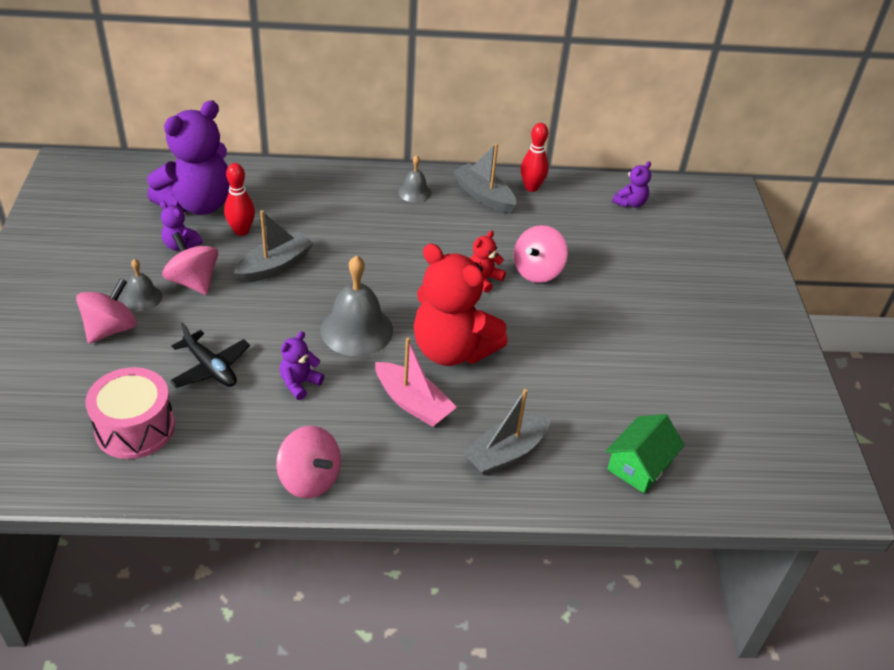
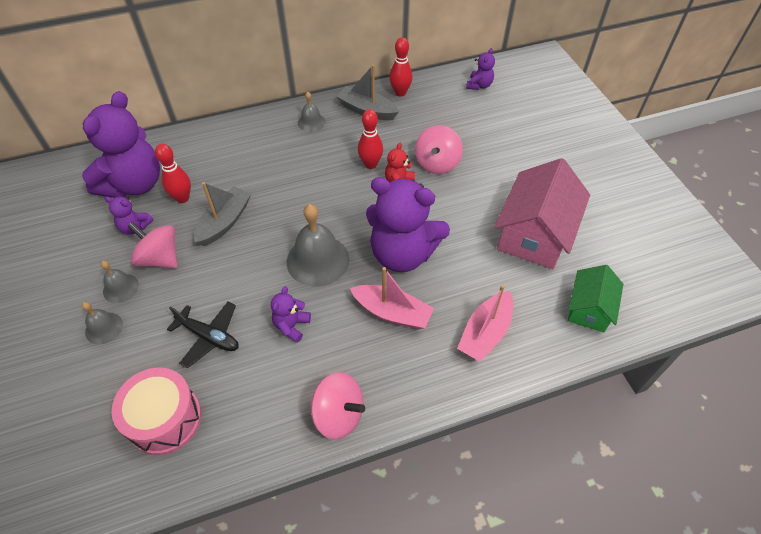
camera: 15 degrees left, 10 degrees up
pink spinning top [76,278,137,344] -> grey bell [82,302,123,345]
red teddy bear [414,243,508,366] -> purple teddy bear [366,177,450,272]
grey boat [463,389,551,475] -> pink boat [457,285,513,362]
none -> red bowling pin [358,109,383,169]
none -> pink house [494,158,590,269]

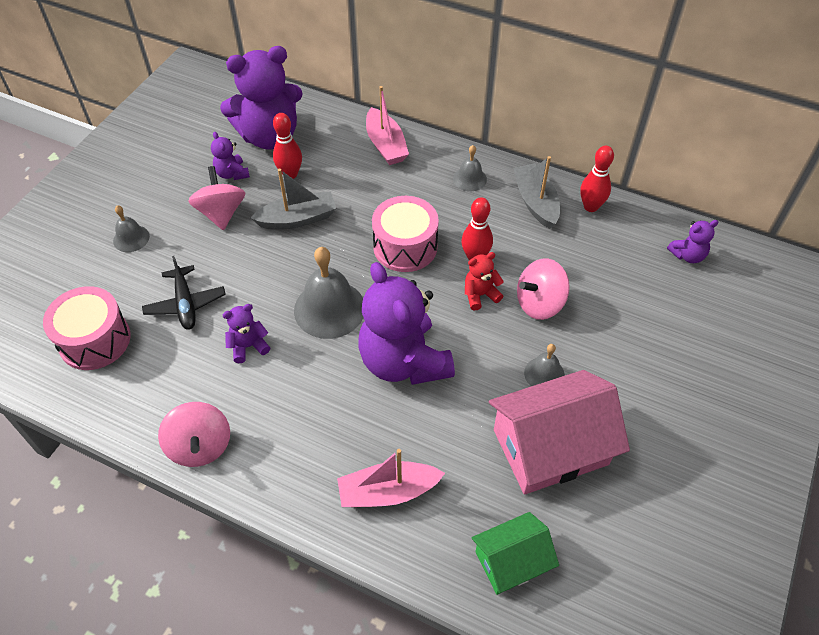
camera: 45 degrees right, 0 degrees up
grey bell [101,261,139,303] -> grey bell moved to [524,344,565,386]
pink boat [350,267,434,329] -> pink boat moved to [366,86,409,165]
none -> pink drum [372,196,439,272]

